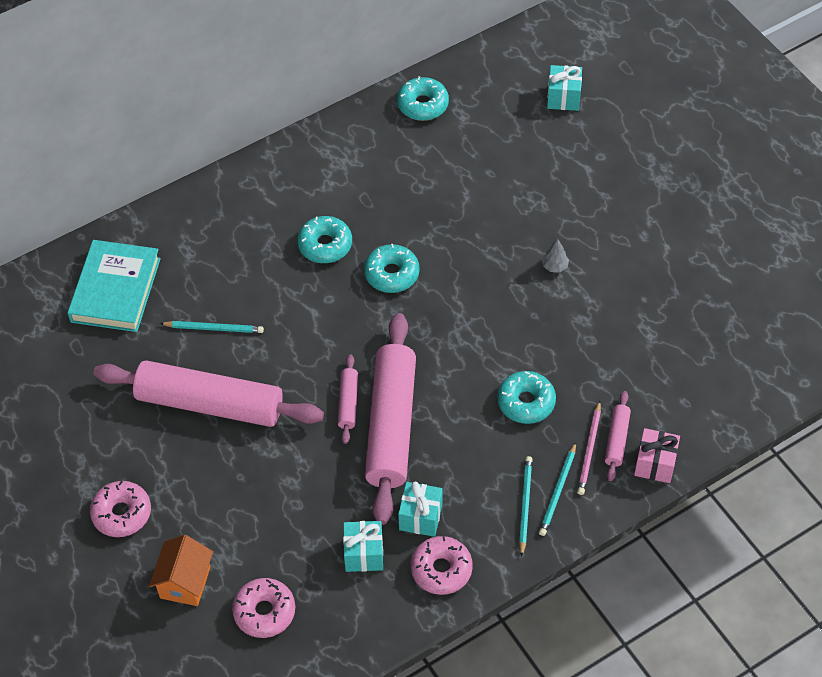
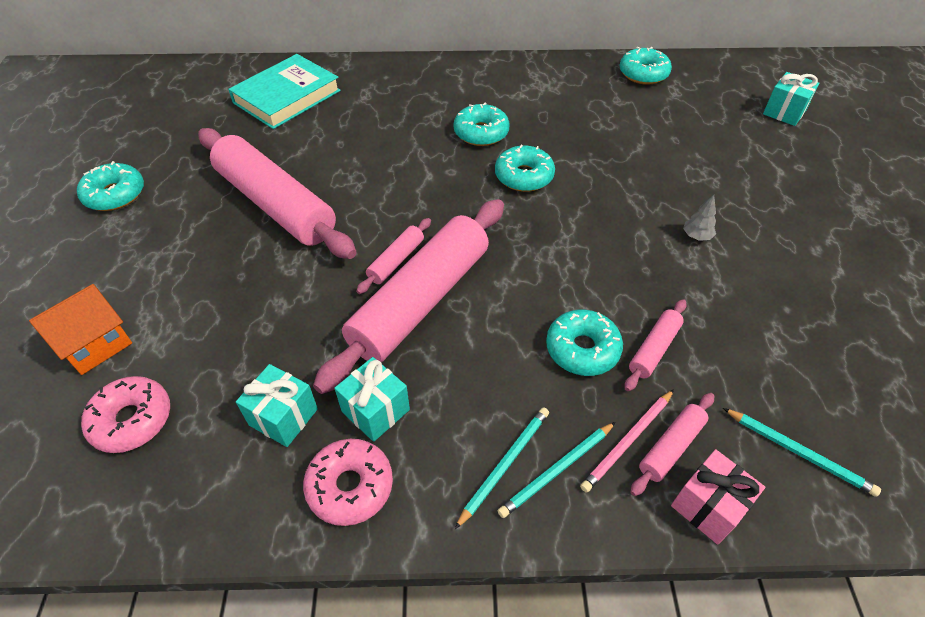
camera: 30 degrees right, 5 degrees down
pink donut [90,481,151,537] -> none
turquoise pencil [160,321,264,333] -> turquoise pencil moved to [723,408,881,497]
none -> turquoise donut [77,161,144,211]
none -> pink rolling pin [625,299,686,391]

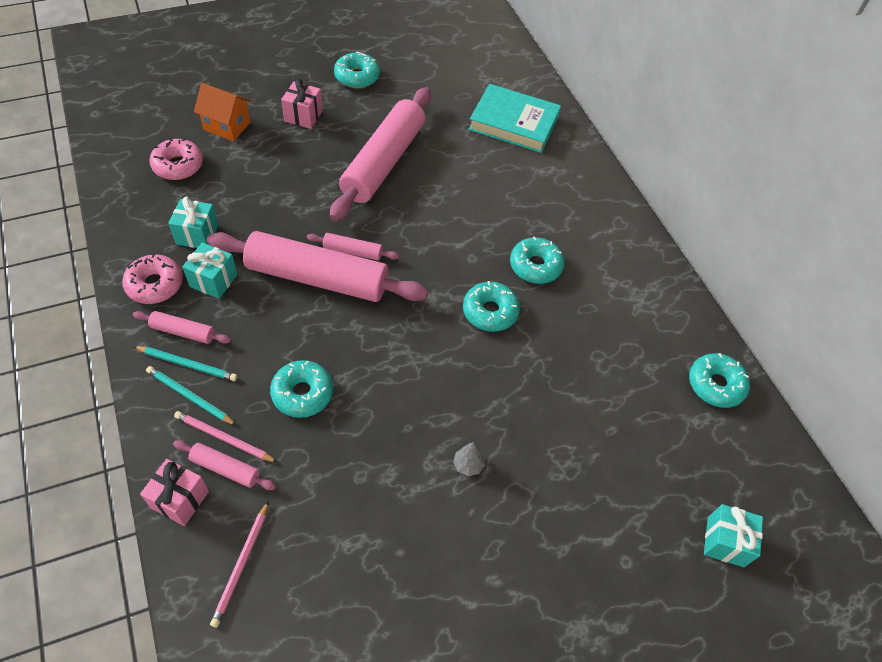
camera: 65 degrees right, 5 degrees up
pink rolling pin [625,299,686,391] -> pink rolling pin moved to [133,311,231,344]
turquoise pencil [723,408,881,497] -> pink pencil [210,501,269,628]
none -> pink gift [281,79,323,129]

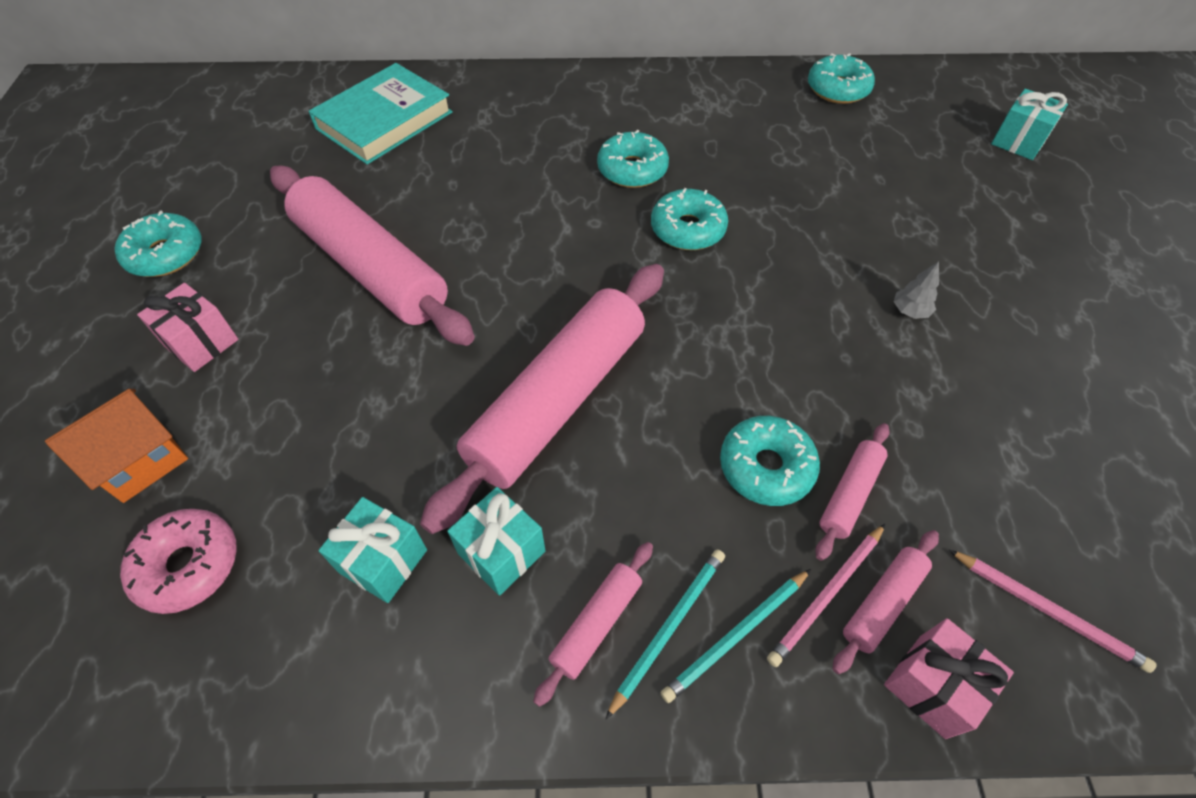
camera: 65 degrees left, 0 degrees up
pink donut [122,254,183,304] -> none
pink rolling pin [306,233,399,260] -> pink rolling pin moved to [815,423,890,561]

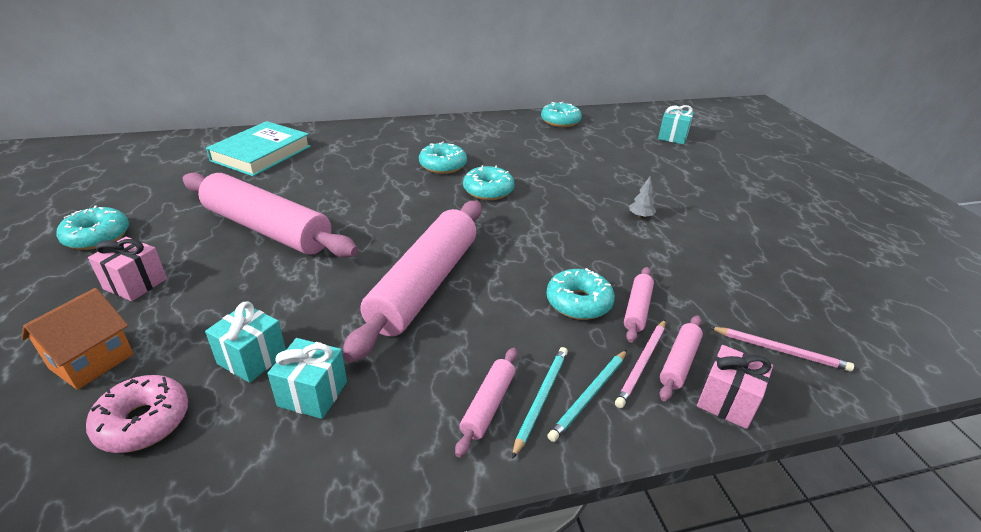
camera: 15 degrees left, 20 degrees down
turquoise gift [447,487,546,596] -> turquoise gift moved to [205,301,286,383]

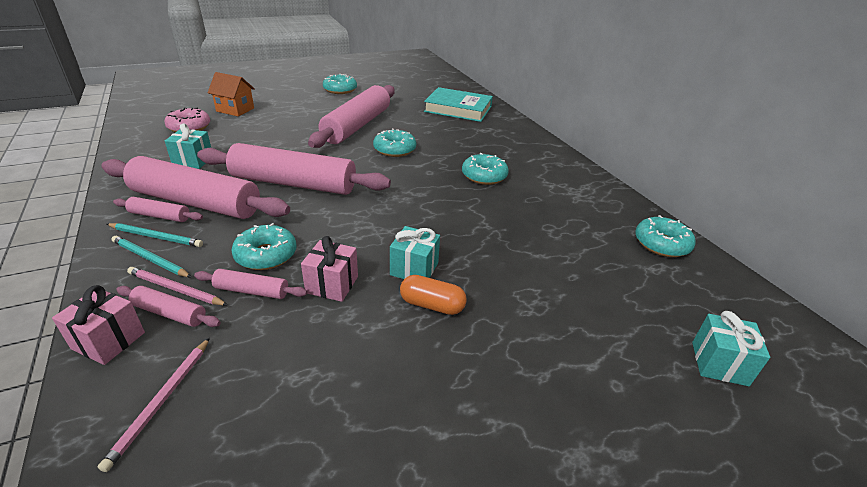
camera: 80 degrees right, 0 degrees up
pink gift [88,237,167,301] -> pink gift moved to [301,236,358,302]
turquoise gift [205,301,286,383] -> turquoise gift moved to [390,226,440,279]
turquoise donut [463,165,514,200] -> turquoise donut moved to [373,128,416,157]
grey tree [629,176,656,218] -> orange capsule [400,275,467,315]
none -> pink rolling pin [101,156,290,219]

